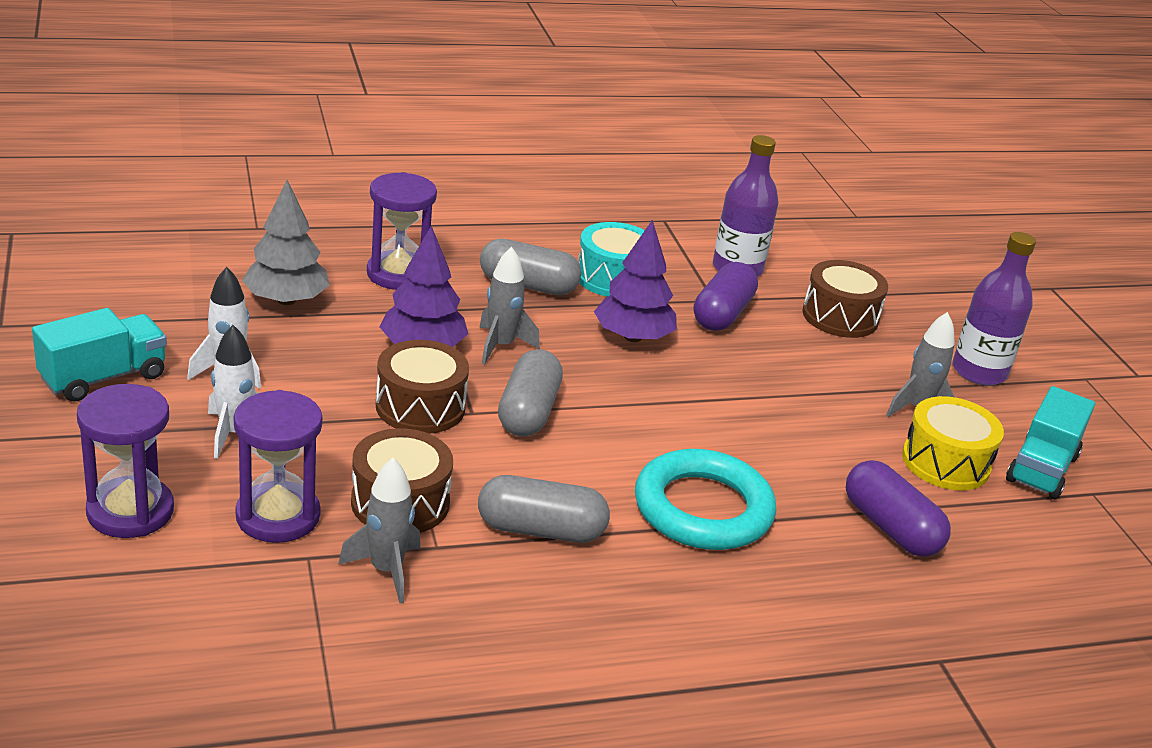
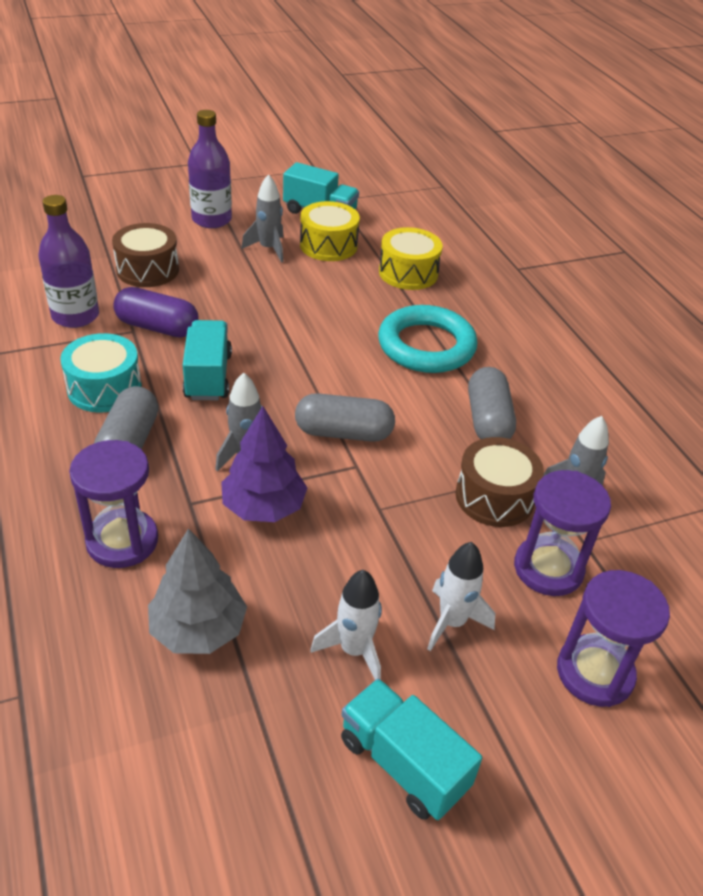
camera: 95 degrees left, 10 degrees up
brown drum [376,340,469,434] -> none
purple tree [594,220,677,342] -> turquoise truck [183,320,232,400]
purple capsule [846,460,951,557] -> yellow drum [379,227,443,290]

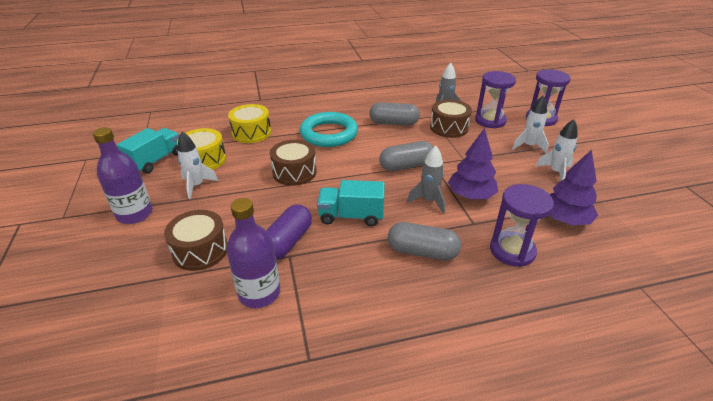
camera: 80 degrees left, 5 degrees down
turquoise drum [60,333,142,412] -> none
grey tree [148,528,247,654] -> purple tree [549,150,599,225]
grey rocket [241,174,284,263] -> white rocket [177,132,218,199]
grey capsule [295,393,395,442] -> grey capsule turned 60 degrees clockwise [379,141,433,171]
turquoise truck [341,679,482,820] -> none
none -> brown drum [270,140,317,186]

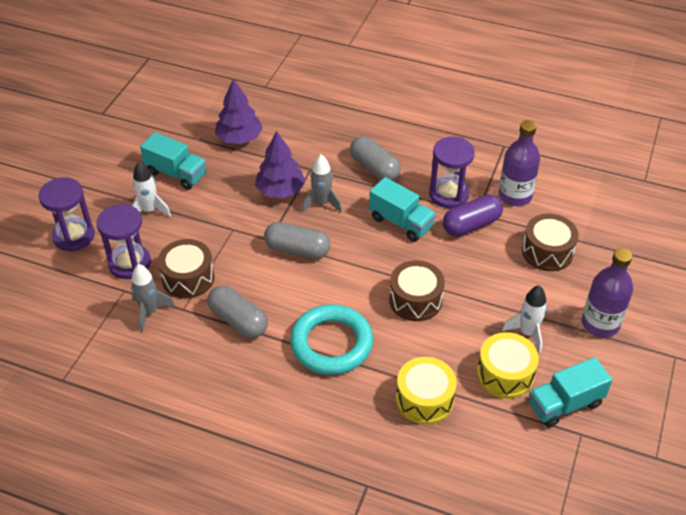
camera: 145 degrees left, 10 degrees up
purple hourglass [490,184,554,267] -> purple hourglass moved to [429,137,475,208]
white rocket [535,119,578,181] -> turquoise truck [140,132,206,190]

